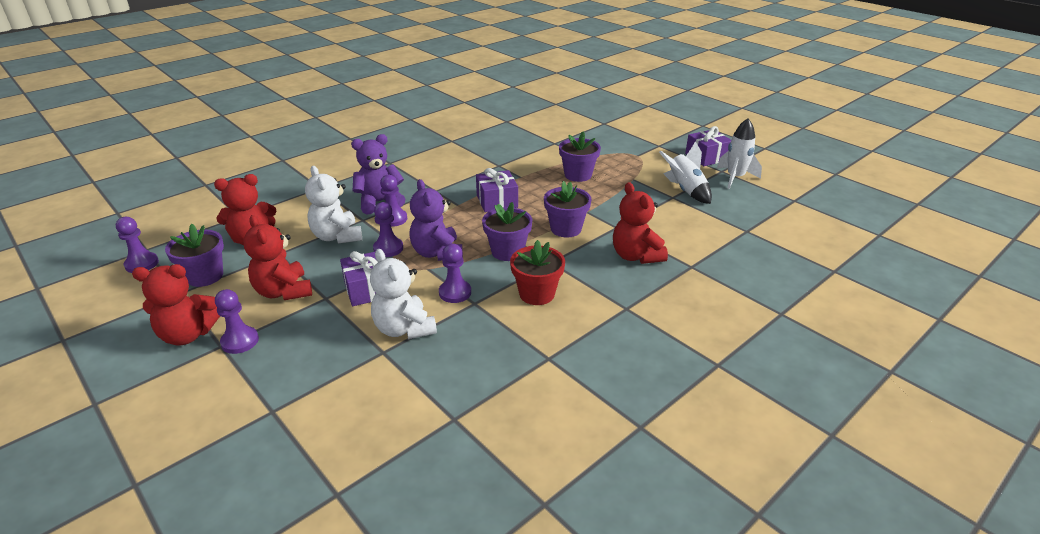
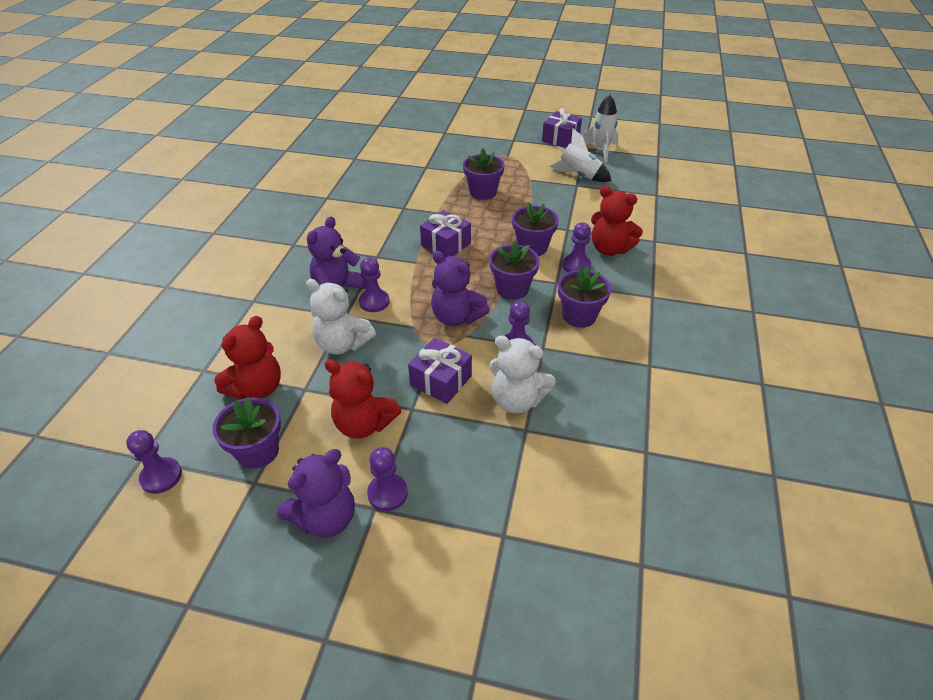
camera: 35 degrees left, 10 degrees up
red teddy bear [132,264,220,346] -> purple teddy bear [277,449,355,538]
purple pawn [373,202,403,257] -> purple pawn moved to [562,223,591,272]
red flower pot [510,240,565,305] -> purple flower pot [558,266,611,328]

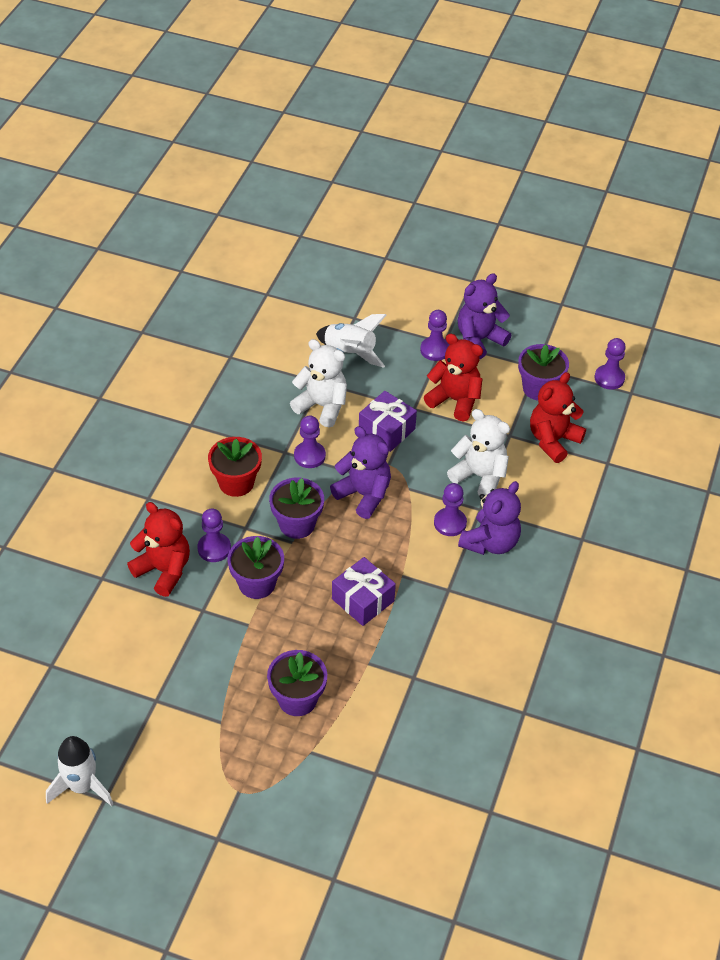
camera: 175 degrees left, 5 degrees up
purple gift [542,108,582,148] -> none
white rocket [549,129,611,182] -> white rocket moved to [316,314,386,368]
purple flower pot [558,266,611,328] -> red flower pot [208,437,262,497]

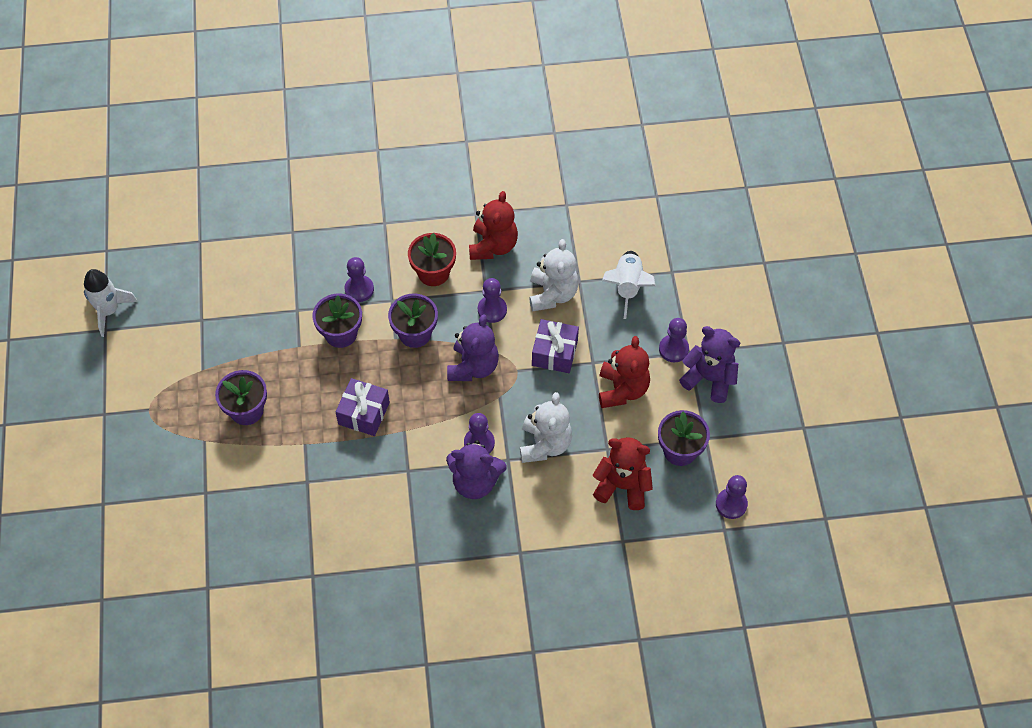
camera: 65 degrees right, 10 degrees up
red teddy bear [127,502,190,597] -> red teddy bear moved to [469,191,518,260]

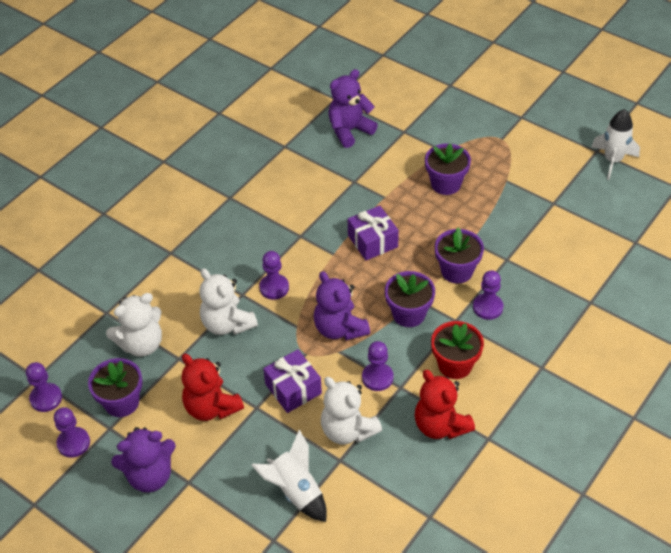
camera: 135 degrees right, 10 degrees down
purple teddy bear [446,440,507,499] -> purple teddy bear moved to [328,69,378,148]
red teddy bear [593,437,653,510] -> white teddy bear [106,293,162,357]
purple pawn [659,318,689,362] -> purple pawn moved to [54,407,90,458]

